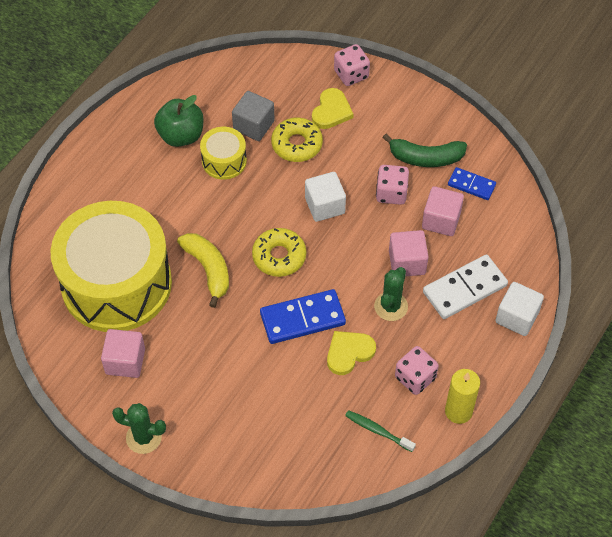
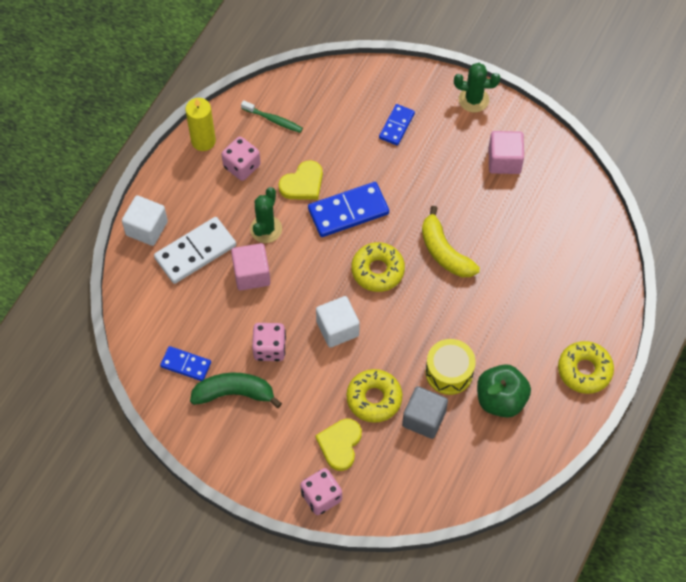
camera: 175 degrees right, 5 degrees up
yellow drum [50,201,172,332] -> none
pink cube [422,186,464,236] -> none
none -> blue domino [379,104,415,146]
none -> yellow donut [558,341,614,394]

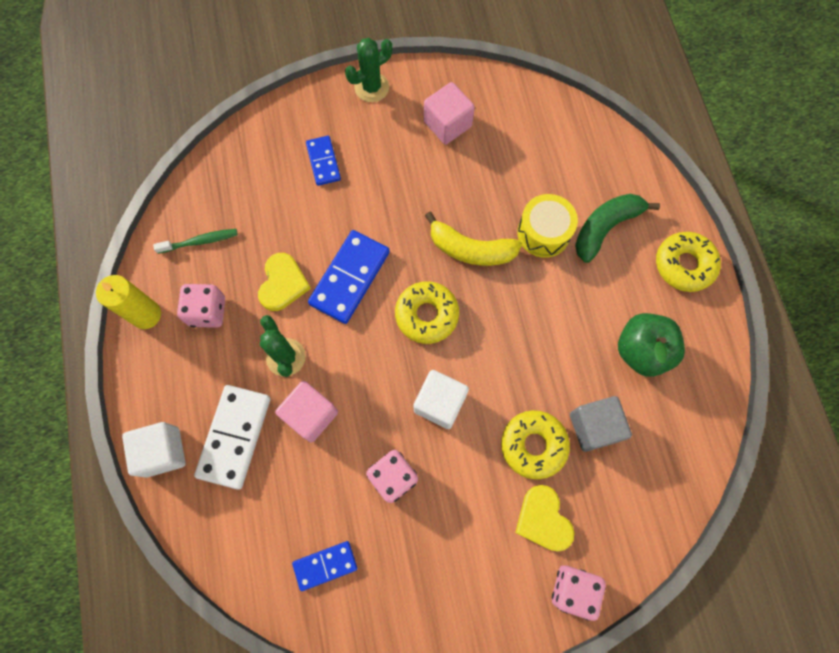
camera: 40 degrees left, 10 degrees up
green banana [190,373,282,408] -> green banana moved to [575,194,660,263]
yellow drum [425,339,476,395] -> yellow drum moved to [517,194,578,258]

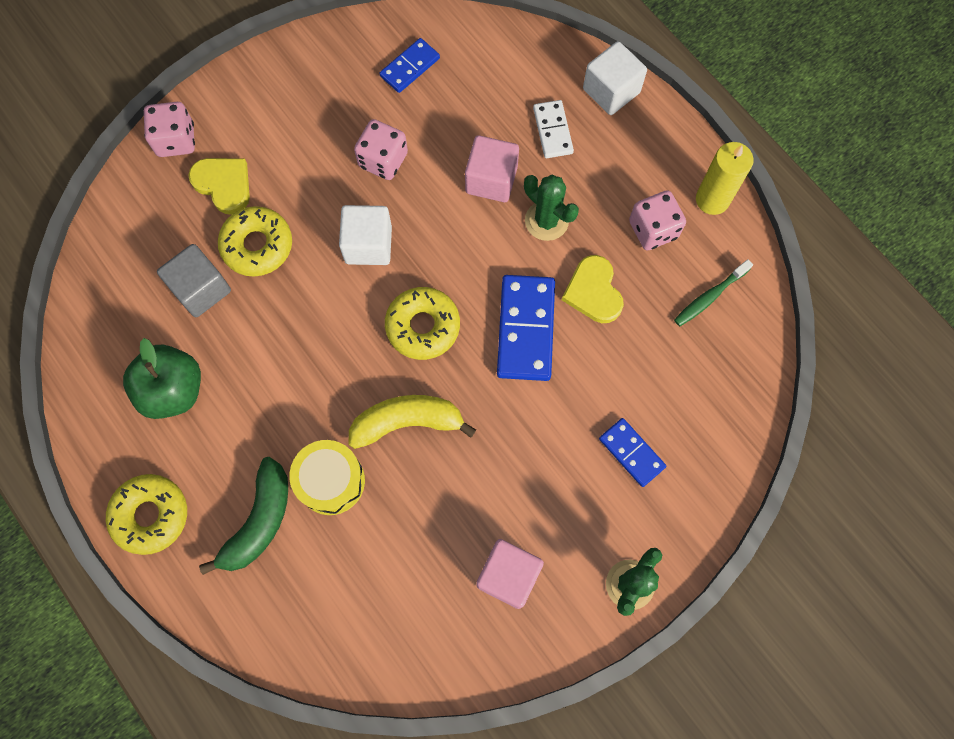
camera: 155 degrees right, 0 degrees up
white domino [194,385,270,489] -> white domino [533,100,574,158], size x0.59

